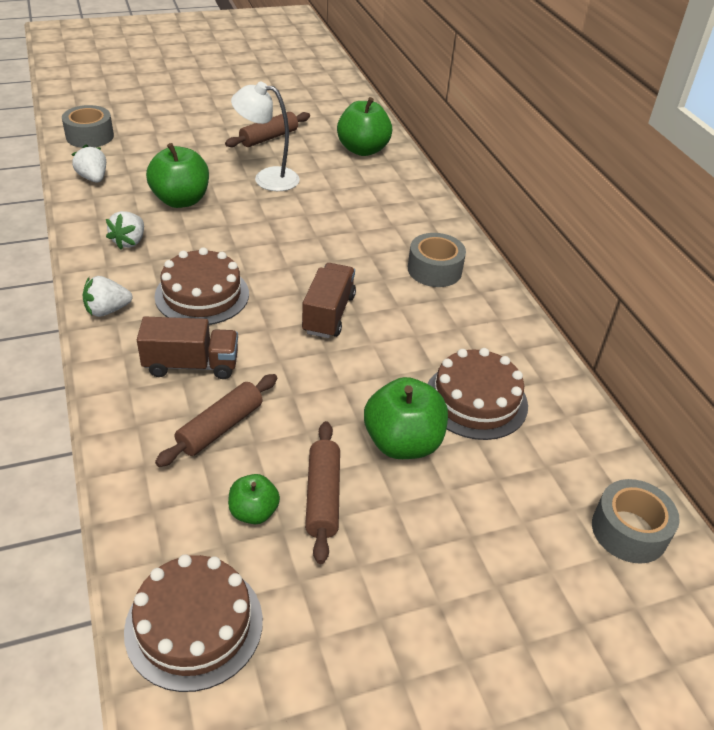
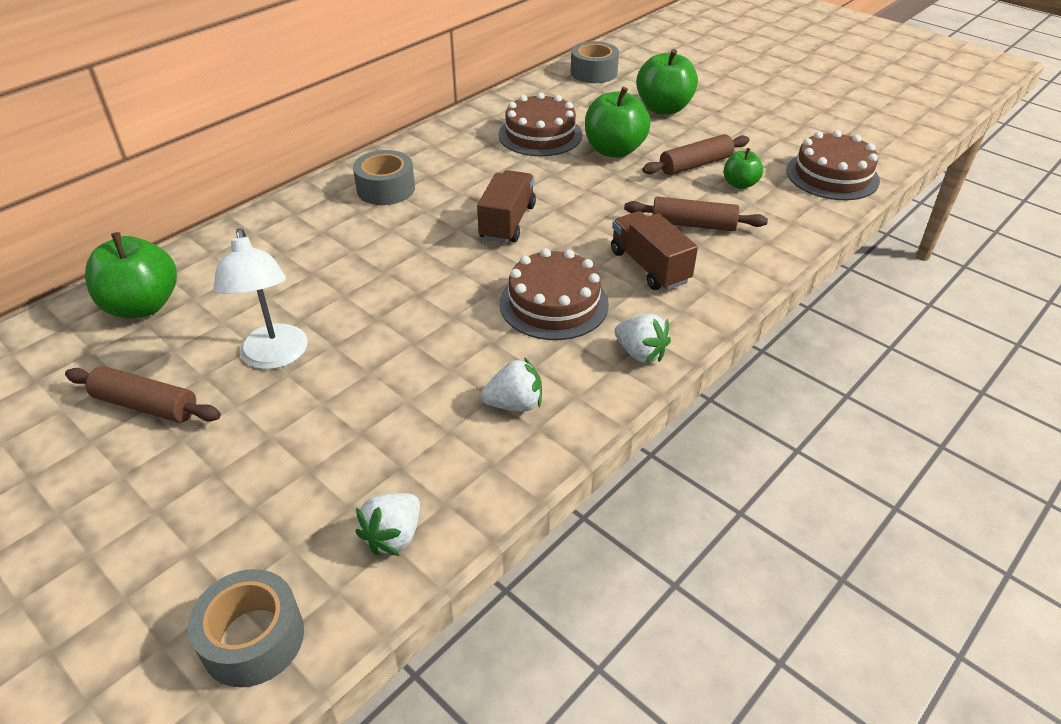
camera: 115 degrees left, 0 degrees up
green apple [146,143,209,208] -> green apple moved to [636,49,698,115]
brown truck [302,263,356,338] -> brown truck turned 120 degrees clockwise [477,170,536,243]

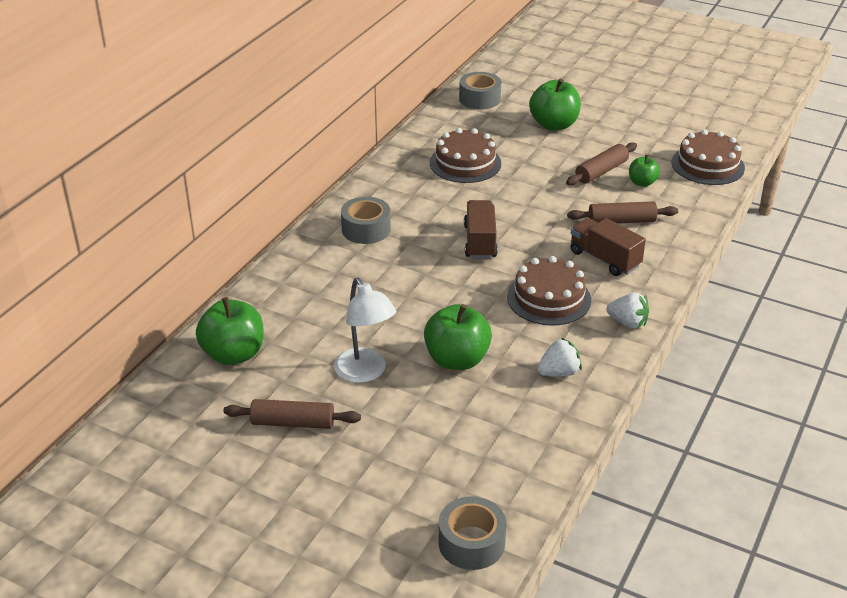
camera: 15 degrees left, 5 degrees down
white strawberry [355,493,420,556] -> none
green apple [585,87,651,158] -> green apple moved to [424,304,492,370]

